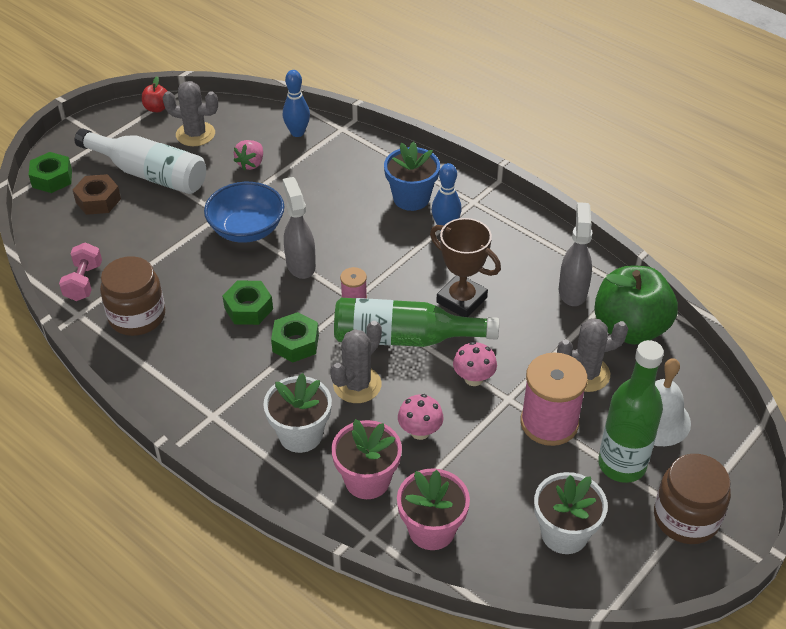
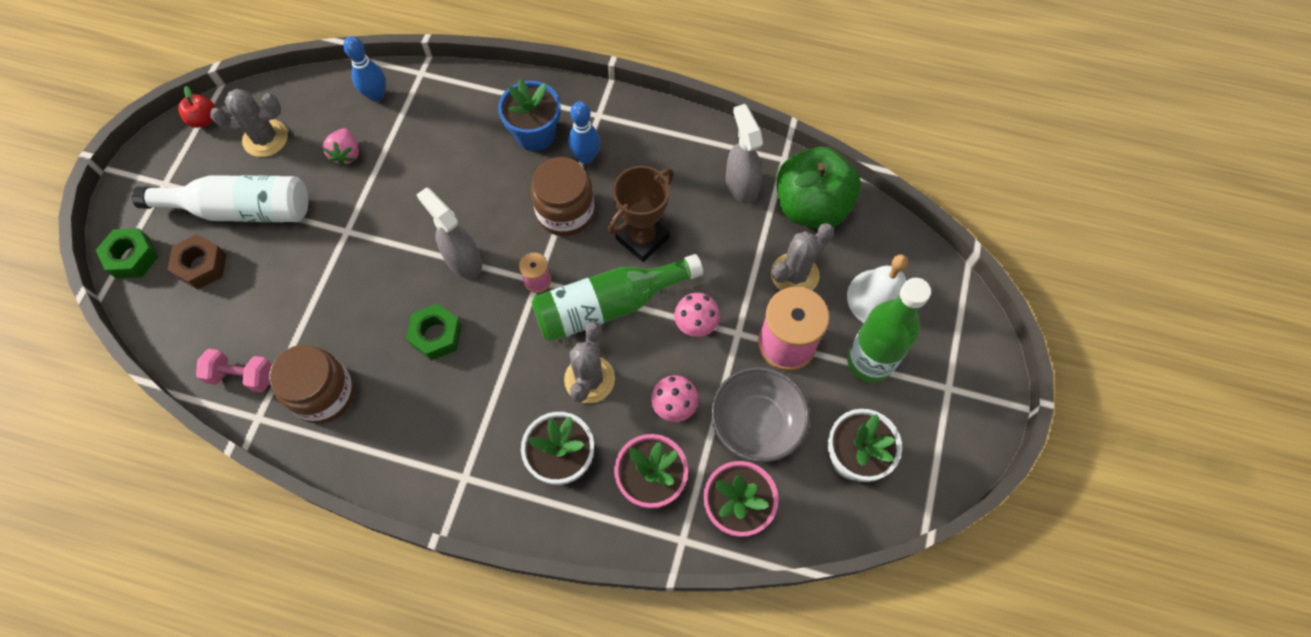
camera: 25 degrees left, 20 degrees up
pink dumbbell [59,242,102,301] -> pink dumbbell turned 60 degrees counterclockwise [196,349,272,393]
blue bowl [204,182,284,243] -> none
green nut [271,312,319,363] -> none
brown trophy [430,218,501,317] -> brown trophy turned 60 degrees counterclockwise [608,166,674,262]
brown jar [654,454,731,544] -> brown jar moved to [531,157,595,236]
none -> grey bowl [711,367,810,462]

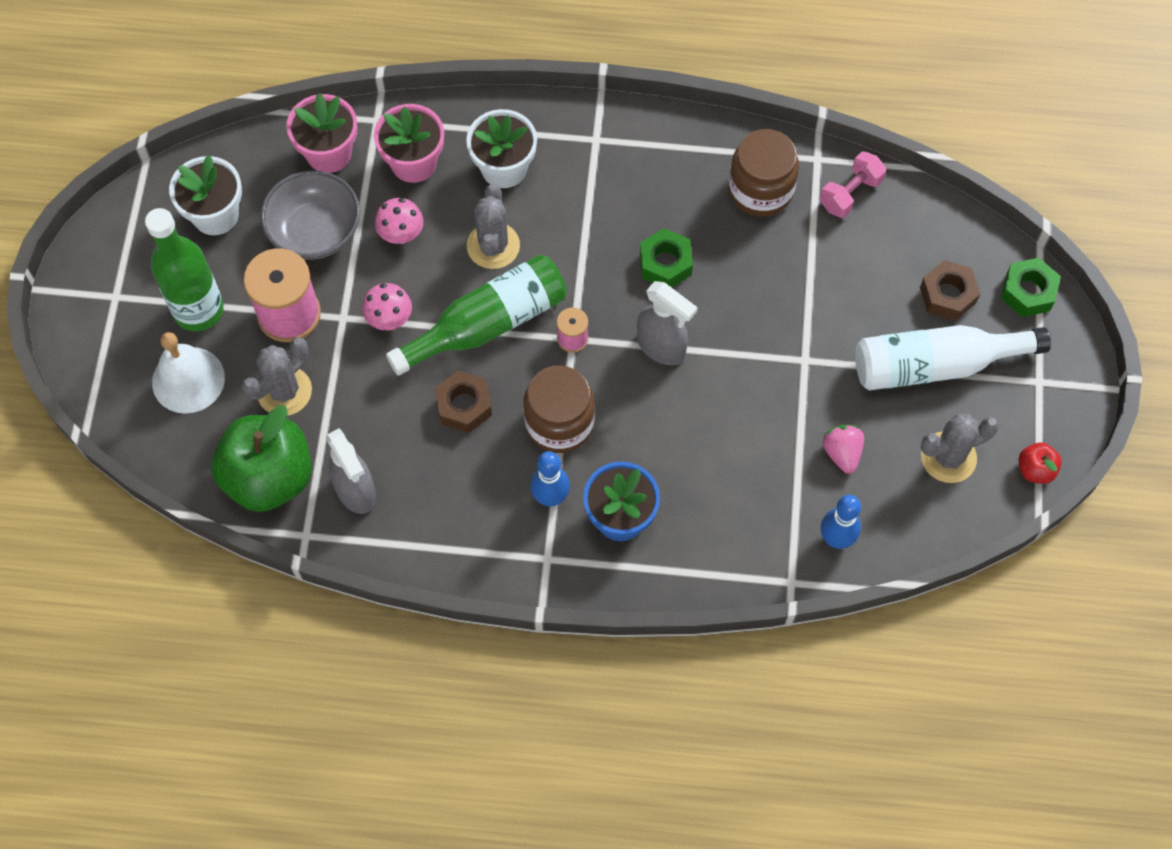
camera: 170 degrees right, 0 degrees up
pink dumbbell [196,349,272,393] -> pink dumbbell turned 45 degrees counterclockwise [820,151,886,218]
brown trophy [608,166,674,262] -> brown nut [435,371,492,433]

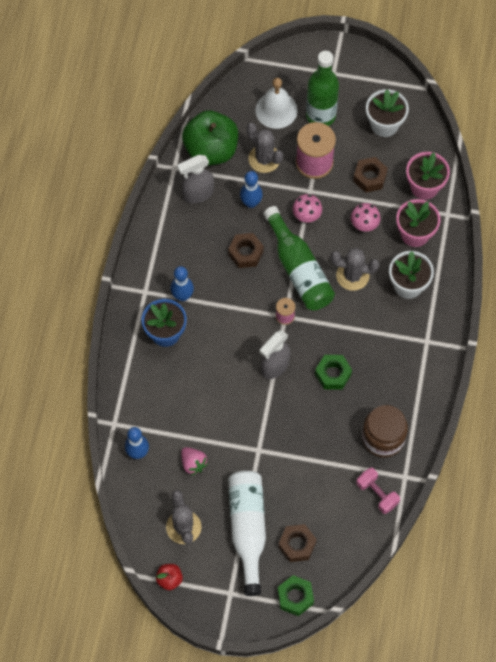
camera: 95 degrees right, 0 degrees up
grey bowl [261,170,360,260] -> brown nut [353,157,388,193]
brown jar [523,365,595,453] -> none
pink strawberry [822,425,864,474] -> pink strawberry turned 60 degrees clockwise [181,447,208,475]
none -> blue bowling pin [240,171,263,208]

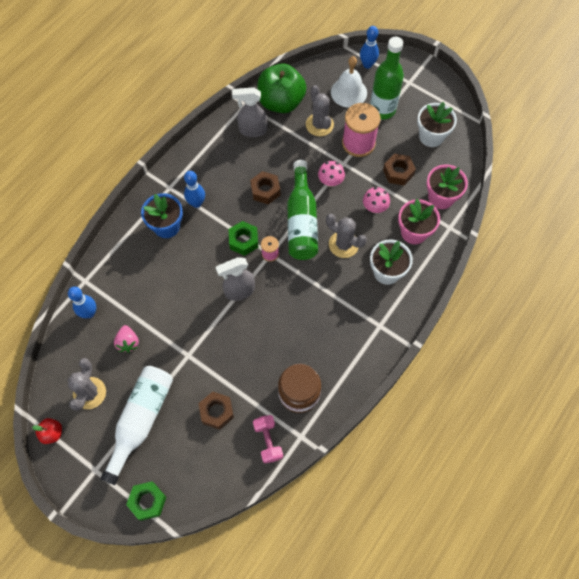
camera: 25 degrees right, 0 degrees up
blue bowling pin [240,171,263,208] -> blue bowling pin moved to [360,26,379,69]
brown nut [278,524,317,562] -> brown nut moved to [199,392,234,430]
green nut [315,355,352,390] -> green nut moved to [229,221,258,256]

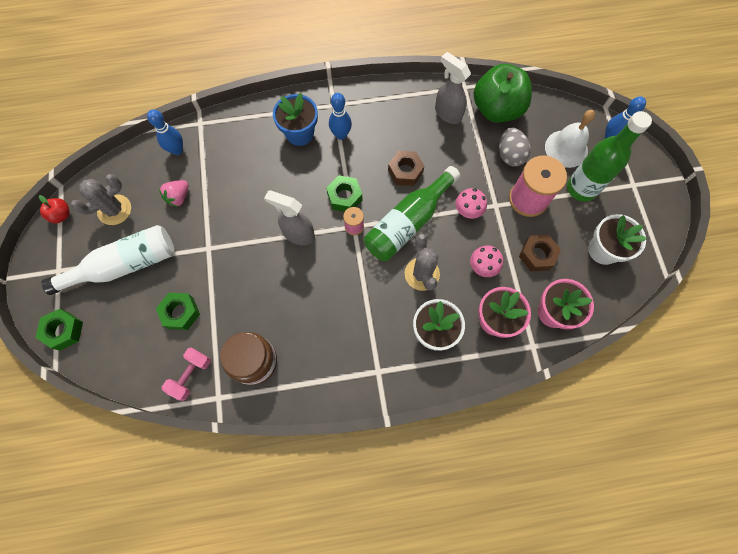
camera: 45 degrees right, 5 degrees up
brown nut [199,392,234,430] -> green nut [156,293,200,330]
grey cactus [306,85,334,136] -> grey egg [499,128,531,166]

